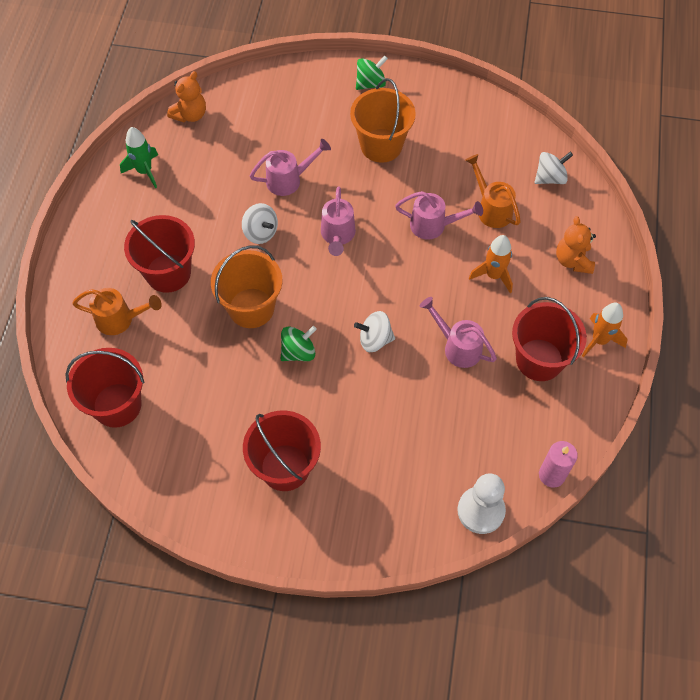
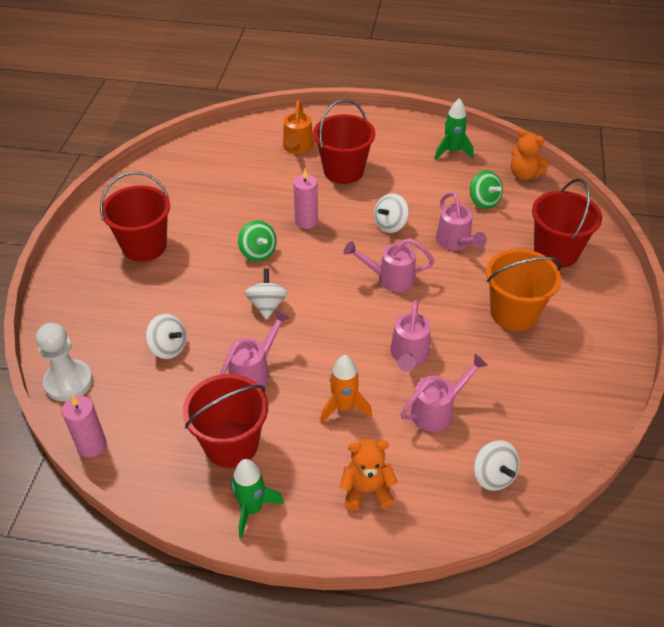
camera: 90 degrees right, 15 degrees down
red bucket [65,348,144,428] -> red bucket moved to [532,179,602,268]
orange bucket [211,245,282,328] -> pink candle [293,169,318,229]
green spinning top [356,55,388,90] -> green spinning top moved to [470,170,503,209]
orange watering can [465,154,521,228] -> pink watering can [401,354,488,432]
orange rocket [582,303,628,357] -> green rocket [231,459,284,538]
none -> white spinning top [146,314,186,359]

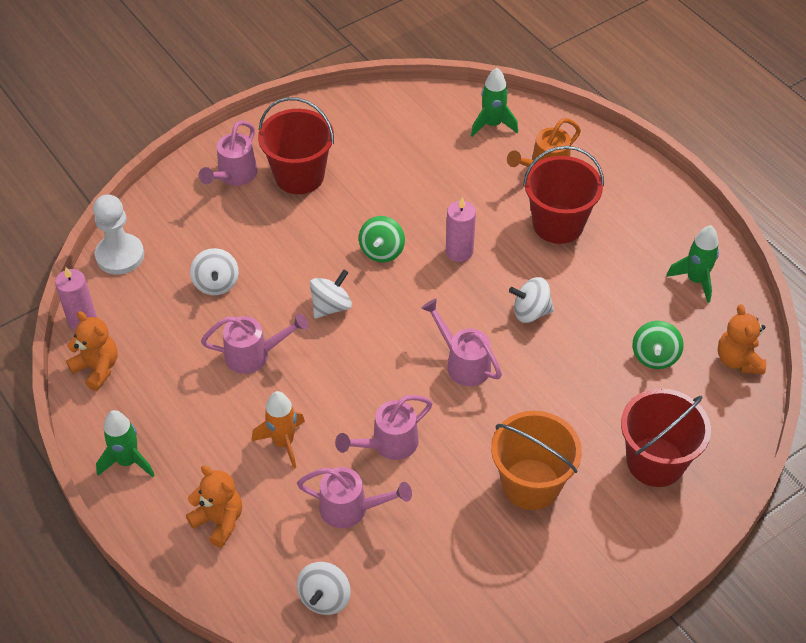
camera: 45 degrees right, 5 degrees up
red bucket [183,374,268,468] -> none
pink watering can [436,192,487,251] -> pink watering can moved to [199,121,257,186]
none -> orange teddy bear [66,311,118,391]
none -> green rocket [471,68,518,137]

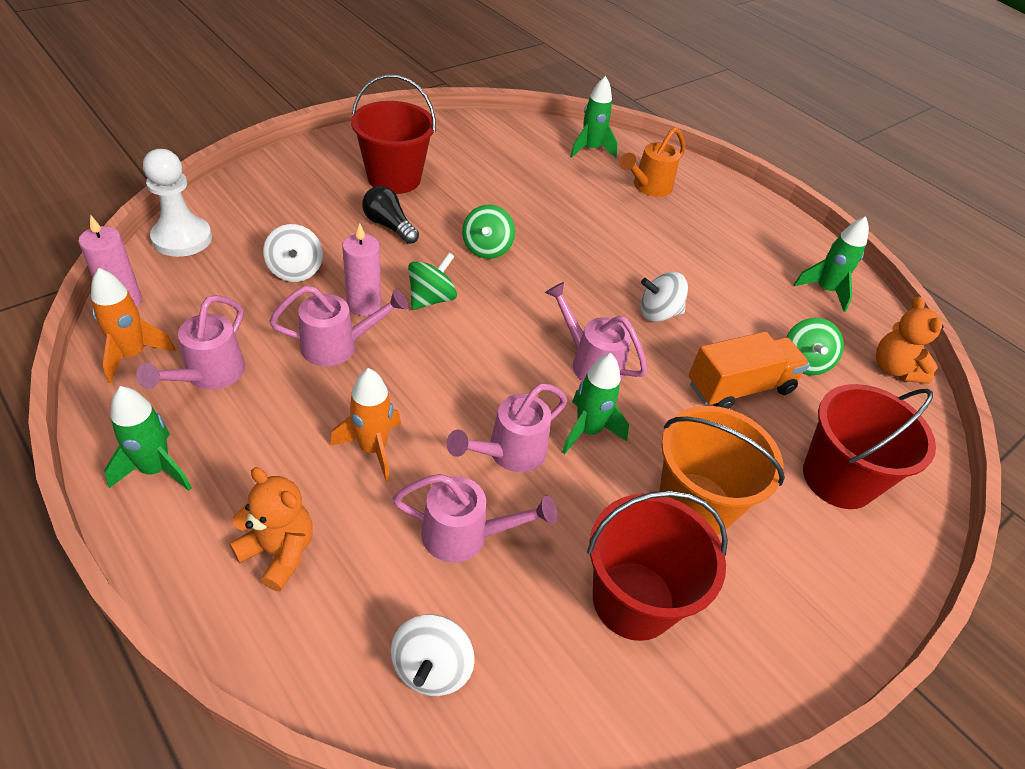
camera: 10 degrees left, 5 degrees down
orange teddy bear [66,311,118,391] -> orange rocket [91,268,176,383]
pink watering can [199,121,257,186] -> pink watering can moved to [136,295,245,390]
white spinning top [310,269,352,319] -> green spinning top [408,253,457,310]
pink candle [446,197,476,262] -> pink candle moved to [342,223,382,316]
red bucket [523,146,604,244] -> red bucket moved to [587,491,728,641]
none -> black light bulb [362,186,419,244]
none -> green rocket [562,353,629,454]
none -> orange truck [689,331,810,409]

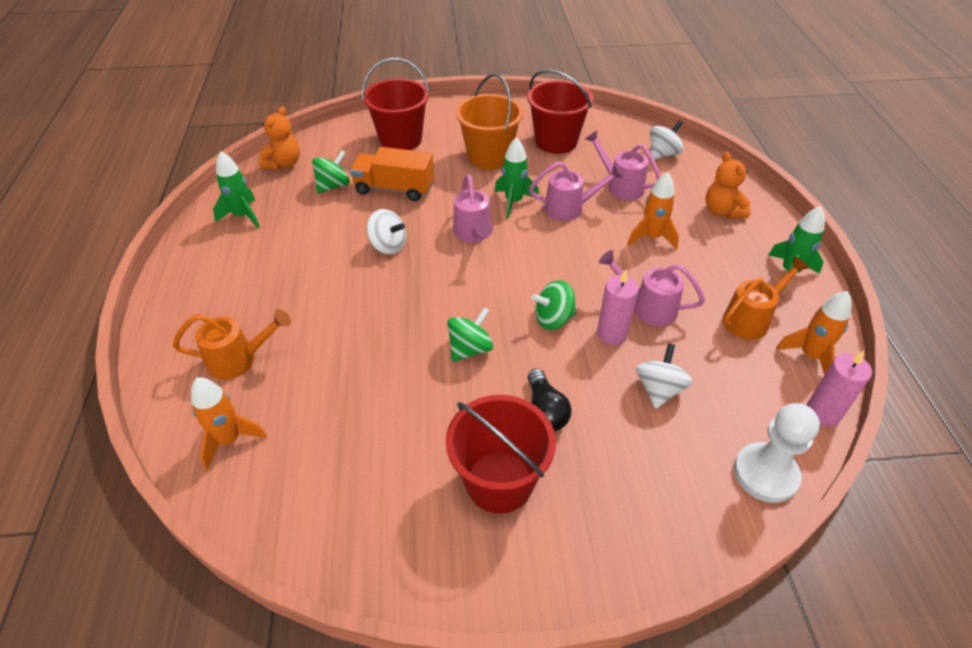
camera: 140 degrees left, 0 degrees up
pink watering can [136,295,245,390] -> orange watering can [723,256,809,340]
green rocket [570,76,618,158] -> orange rocket [191,377,267,470]

